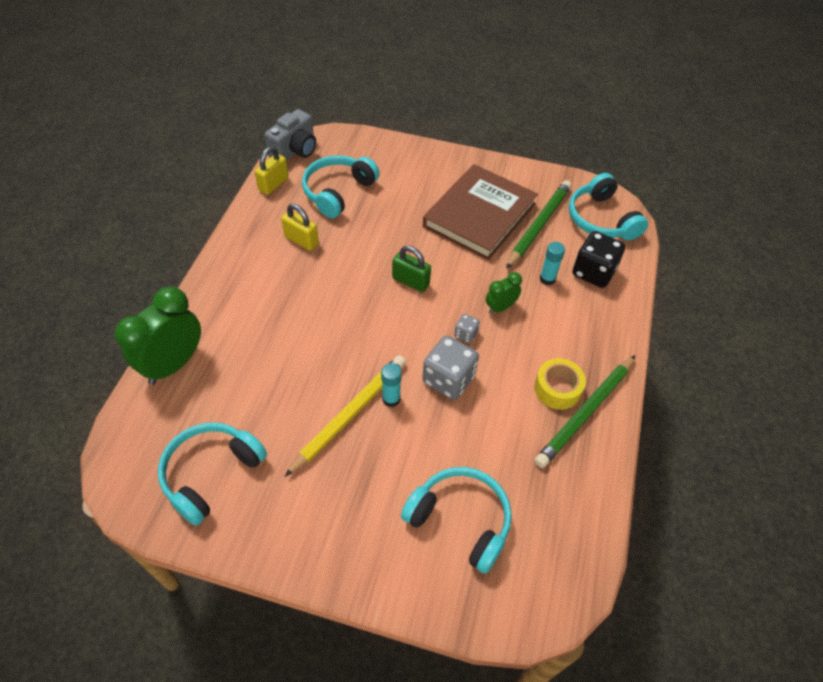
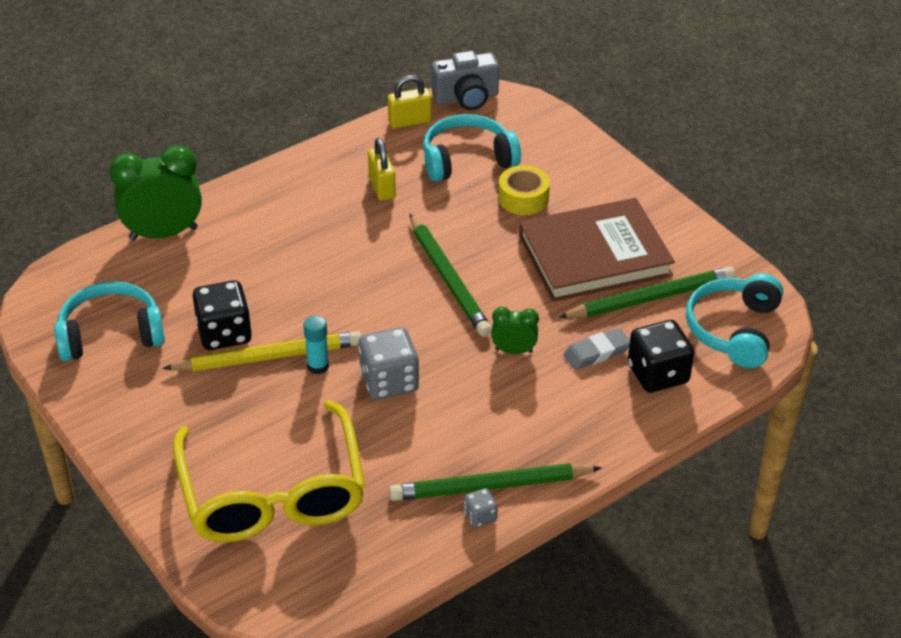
camera: 40 degrees right, 10 degrees down
green padlock [392,246,431,292] -> green pencil [410,214,492,337]
turquoise headphones [401,467,512,574] -> yellow glasses [173,400,365,542]
grey dice [454,314,480,343] -> grey dice moved to [464,488,498,528]
yellow tape [534,358,586,410] -> yellow tape moved to [498,165,550,215]
turquoise glue stick [540,242,565,285] -> grey eraser [563,328,630,370]
none -> black dice [193,280,252,350]

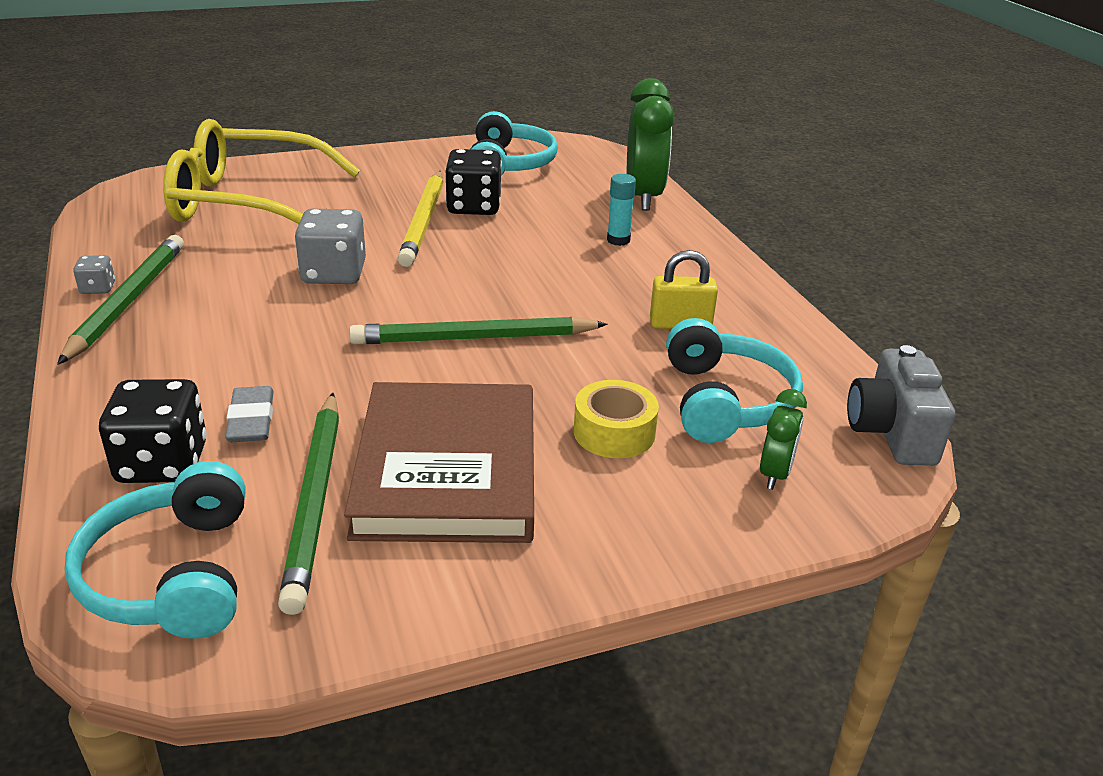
camera: 105 degrees right, 10 degrees down
turquoise glue stick [303,315,329,375] -> turquoise glue stick moved to [607,174,636,246]
yellow padlock [388,75,432,129] -> none
green clock [491,307,539,354] -> green clock moved to [760,389,807,490]
turquoise headphones [686,273,783,368] -> turquoise headphones turned 135 degrees counterclockwise [64,461,245,639]

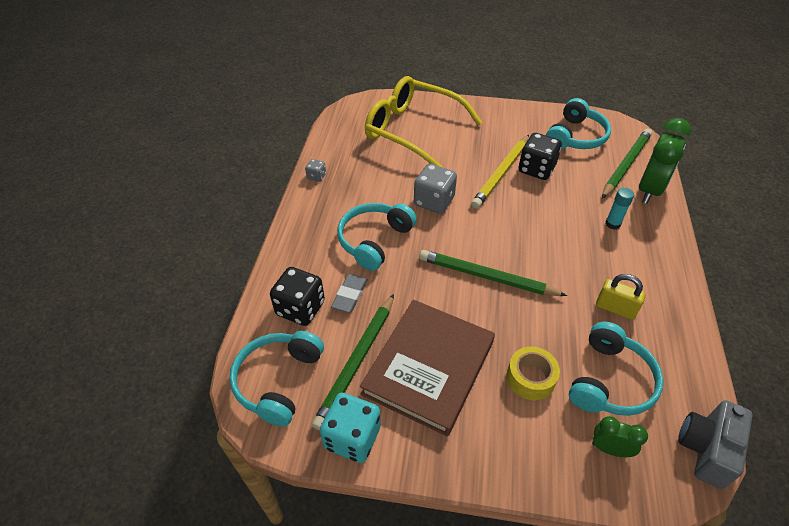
camera: 30 degrees right, 15 degrees up
green pencil [57,235,184,365] -> green pencil moved to [602,129,652,198]
green clock [760,389,807,490] -> green clock turned 120 degrees counterclockwise [592,416,648,457]
none -> turquoise dice [320,393,381,463]
none -> turquoise headphones [337,203,417,271]

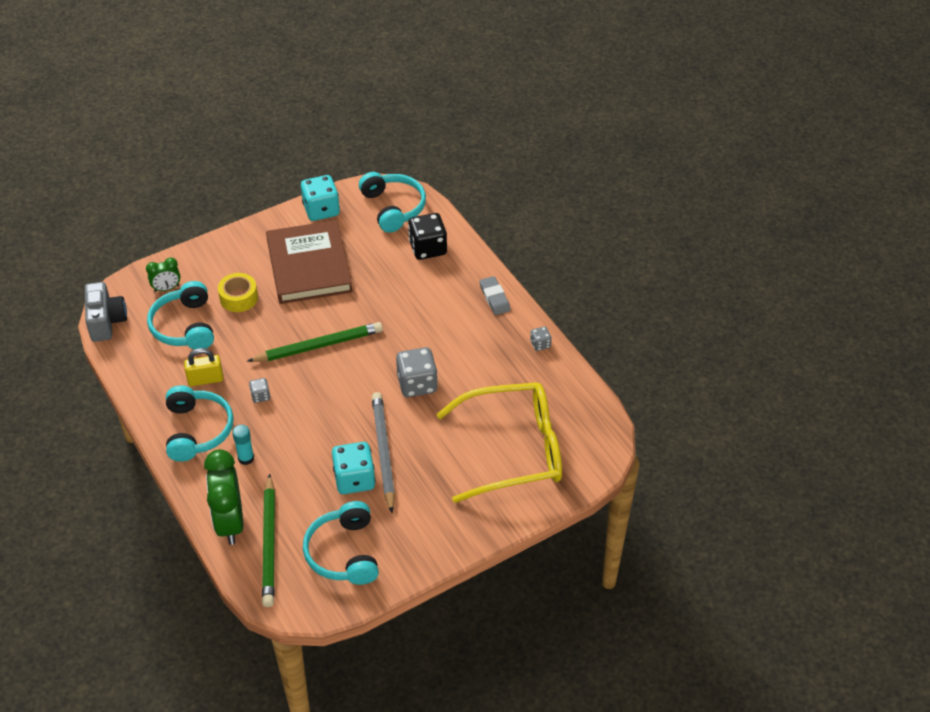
camera: 140 degrees right, 0 degrees up
green pencil [312,294,394,431] -> none
grey eraser [331,274,368,313] -> grey eraser moved to [479,276,511,315]
turquoise headphones [337,203,417,271] -> turquoise headphones moved to [166,385,234,462]
yellow pencil [471,135,529,209] -> grey pencil [372,392,395,513]
black dice [518,133,562,180] -> turquoise dice [332,442,375,494]
none -> grey dice [249,378,270,403]

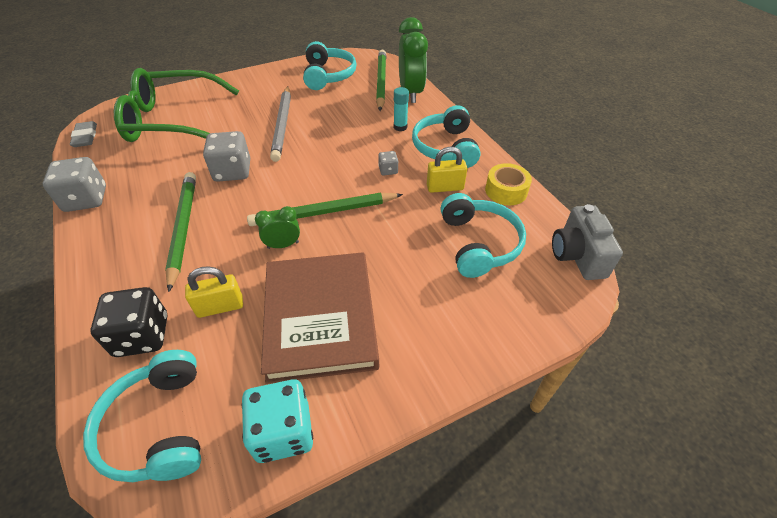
camera: 175 degrees left, 0 degrees up
green clock [146,257,180,292] -> green clock moved to [255,206,300,249]
yellow tape [218,273,258,312] -> yellow tape moved to [485,163,532,205]
turquoise dice [332,442,375,494] -> none
yellow glasses [436,382,562,503] -> green glasses [114,68,239,142]
grey eraser [479,276,511,315] -> grey eraser moved to [70,121,97,147]
grey dice [530,326,551,351] -> grey dice [43,157,106,212], size x2.03
none -> green pencil [165,172,196,292]
none -> yellow padlock [185,266,243,318]

